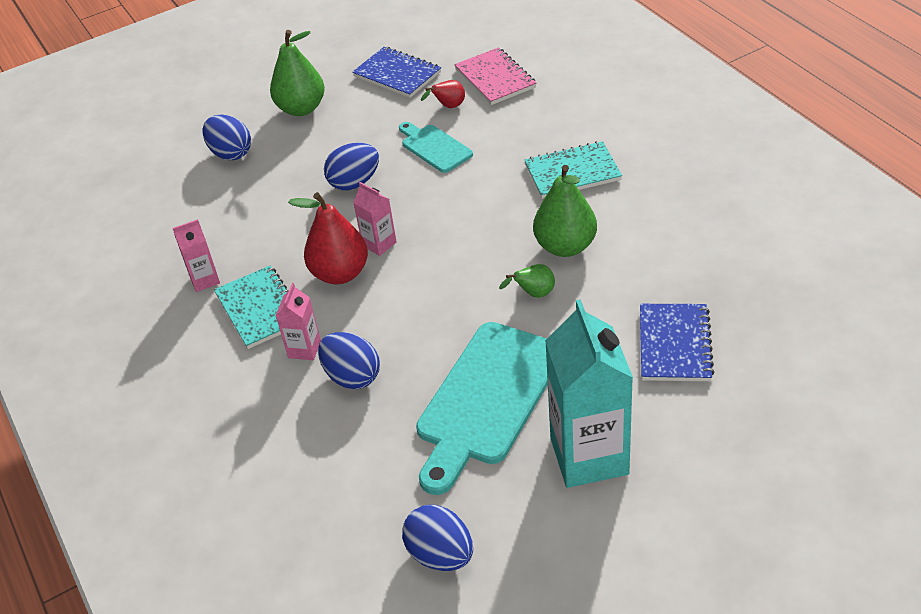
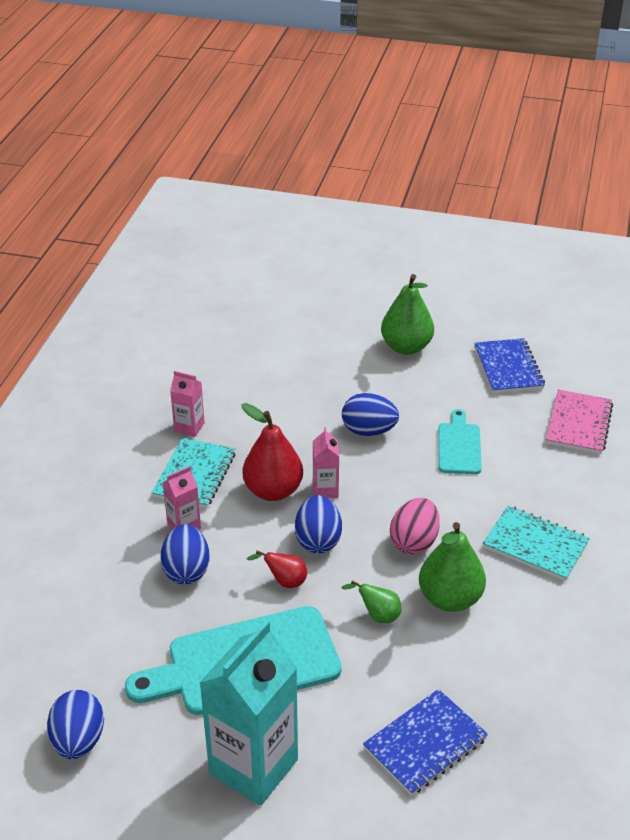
camera: 40 degrees right, 5 degrees down
blue egg [202,115,251,160] -> blue egg moved to [295,495,342,553]
red pear [421,80,465,108] -> red pear moved to [247,551,307,588]
none -> pink egg [390,498,440,554]

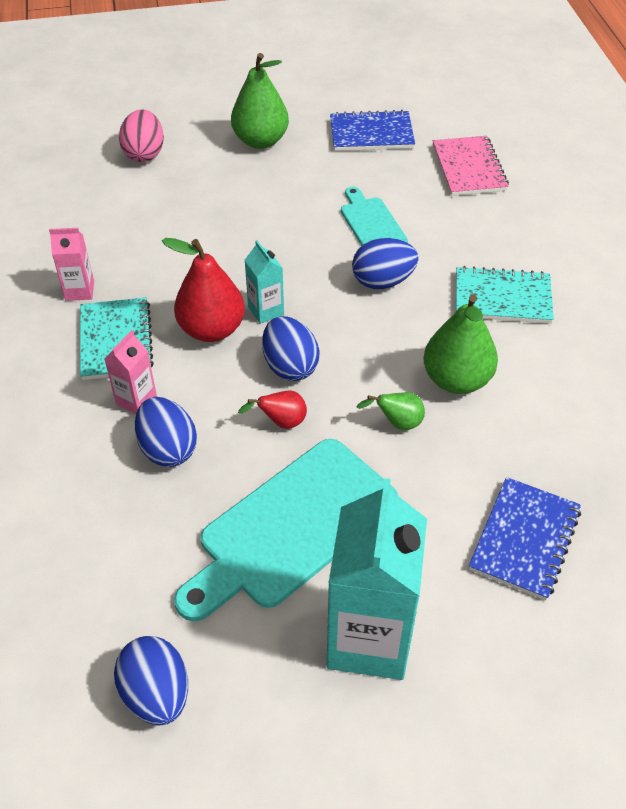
camera: 25 degrees left, 10 degrees up
pink carton [313,427,339,498] -> turquoise carton [245,240,284,324]
blue egg [342,393,399,436] -> blue egg moved to [352,238,418,289]
pink egg [390,498,440,554] -> pink egg moved to [119,109,164,162]
blue notebook [474,338,545,394] -> blue notebook turned 60 degrees counterclockwise [330,110,415,151]

